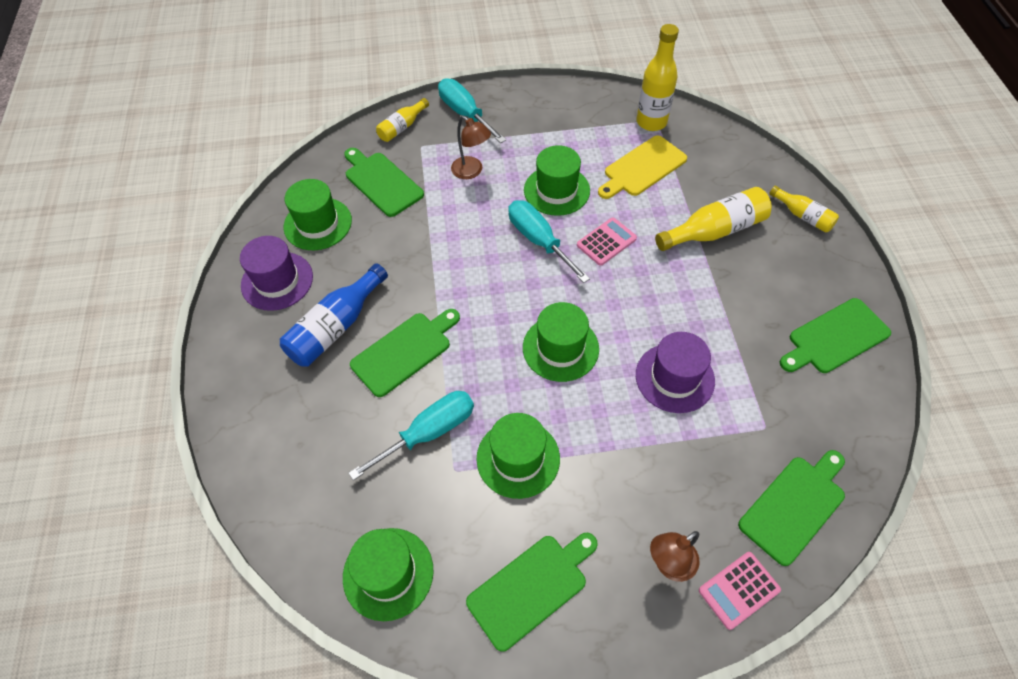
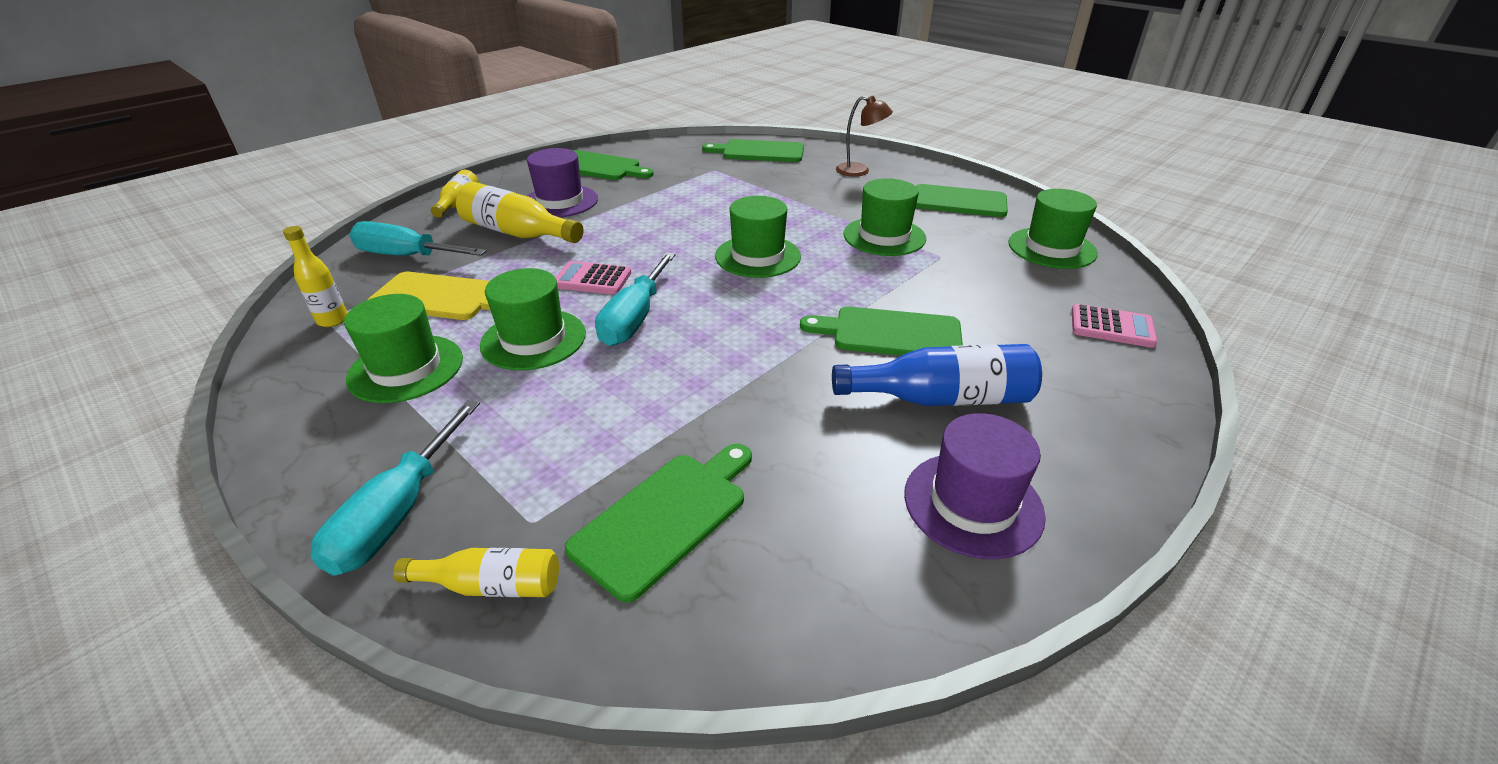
camera: 130 degrees left, 20 degrees down
green hat [284,179,352,250] -> green hat moved to [344,294,463,403]
green cutting board [344,148,424,217] -> green cutting board turned 150 degrees counterclockwise [565,444,752,603]
turquoise screwdriver [348,391,474,481] -> turquoise screwdriver moved to [349,221,486,256]
brown lamp [451,116,491,179] -> none
yellow bottle [636,24,679,131] -> yellow bottle [283,226,347,327], size x0.60
purple hat [636,332,715,413] -> purple hat moved to [527,148,598,217]
pink calculator [699,552,781,630] -> pink calculator moved to [1072,304,1158,348]

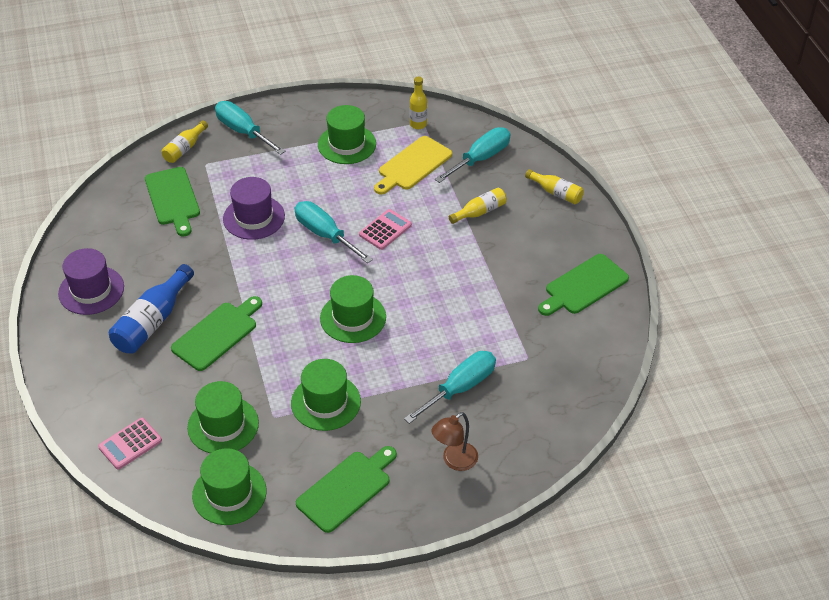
camera: 120 degrees right, 10 degrees up
yellow bottle [456,182,584,243] -> yellow bottle [449,188,507,224], size x0.60
green hat [480,268,586,370] -> green hat moved to [187,381,259,453]
purple hat [527,148,598,217] -> purple hat moved to [223,177,285,240]
green cutting board [702,139,804,162] -> none
none -> turquoise screwdriver [404,351,496,424]

